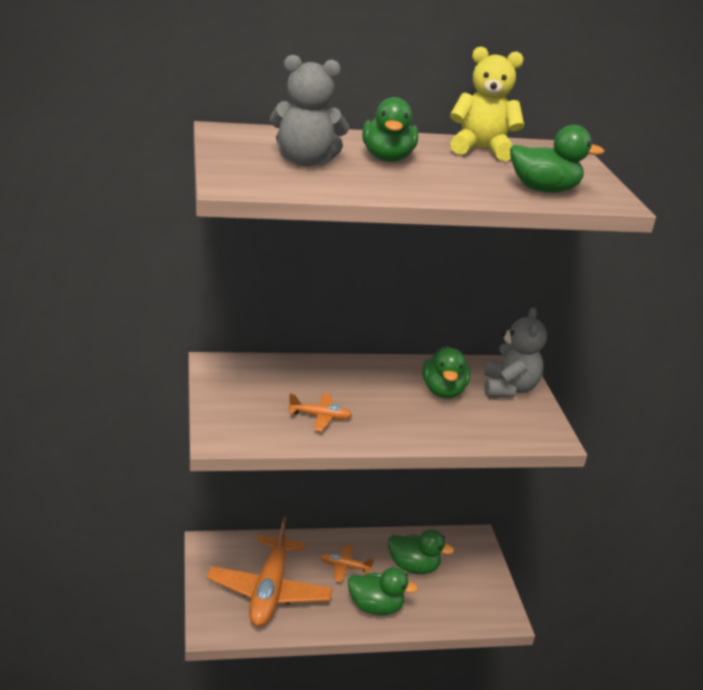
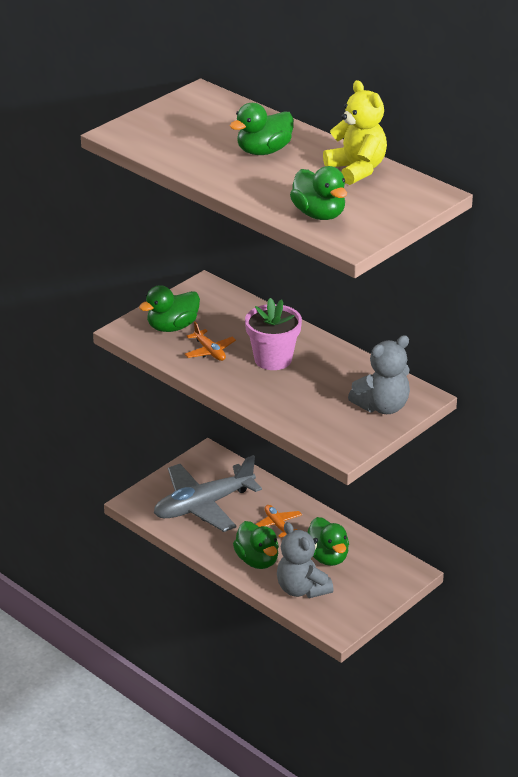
camera: 55 degrees right, 5 degrees up
orange plane [207,517,333,627] -> grey plane [154,455,262,532]
grey teddy bear [270,55,349,166] -> grey teddy bear moved to [277,522,334,598]
green duck [422,346,470,398] -> green duck moved to [139,285,200,332]
none -> pink flower pot [245,298,302,370]

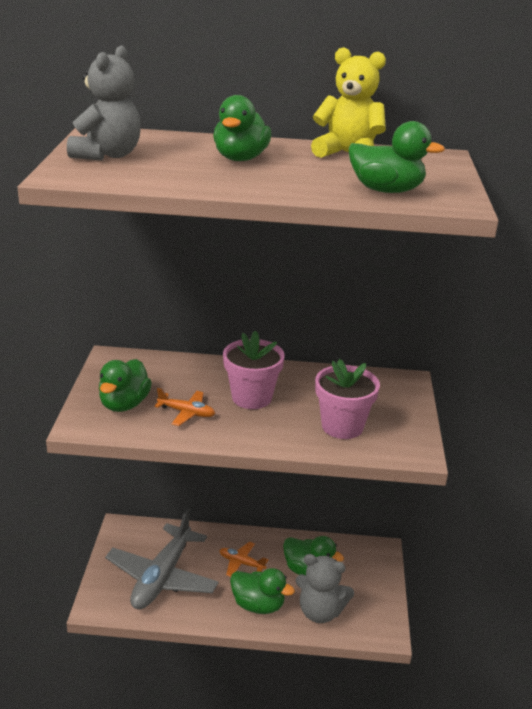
camera: 40 degrees left, 5 degrees down
grey teddy bear [348,335,410,414] -> grey teddy bear moved to [67,46,141,161]
none -> pink flower pot [315,359,380,439]

